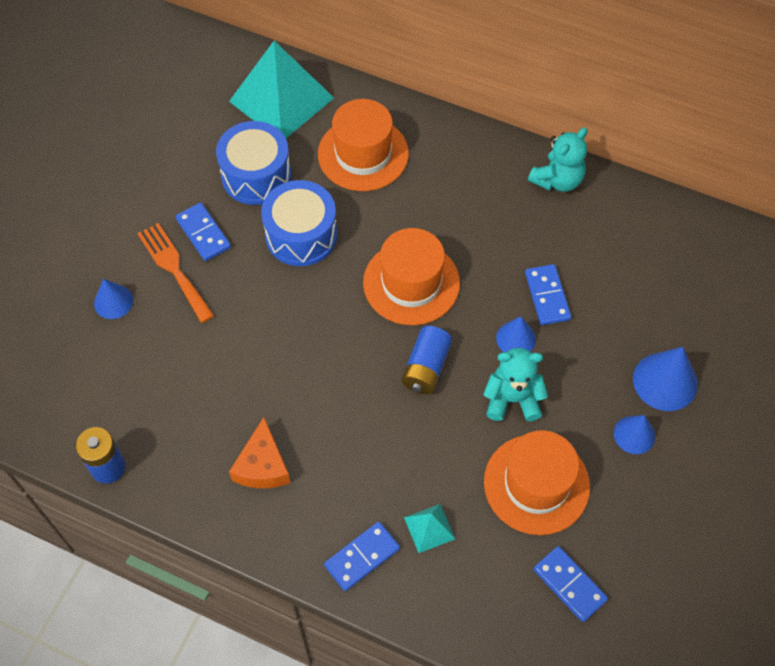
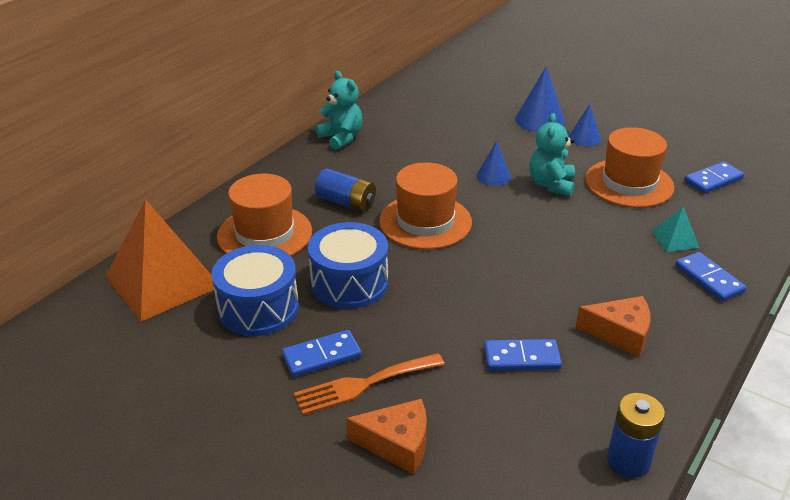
camera: 80 degrees left, 25 degrees down
blue cone [94,279,133,319] -> orange cheese [346,399,427,474]
turquoise pyramid [229,41,334,138] -> orange pyramid [105,200,214,322]
blue battery [402,326,452,394] -> blue battery moved to [315,169,376,212]
blue domino [525,264,571,325] -> blue domino moved to [484,339,562,371]

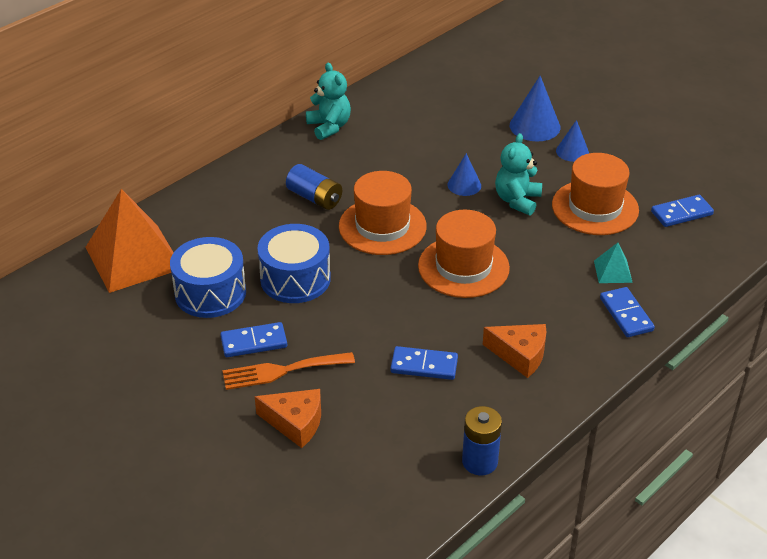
camera: 10 degrees right, 5 degrees up
orange hat [217,174,312,256] -> orange hat moved to [418,210,510,298]

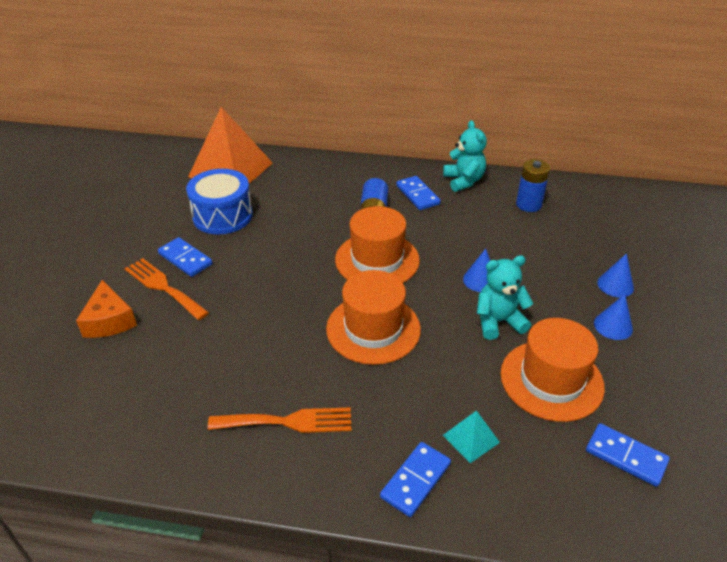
camera: 55 degrees right, 0 degrees up
blue drum [258,224,331,303] -> none
turquoise teddy bear [306,63,351,140] -> turquoise teddy bear turned 45 degrees counterclockwise [443,120,487,192]
blue domino [391,346,458,380] -> blue domino moved to [396,176,441,210]
blue battery [462,406,502,475] -> blue battery moved to [516,159,550,212]
orange cheese [483,324,546,378] -> orange fork [208,407,351,433]
blue cone [510,76,560,141] -> blue cone [597,253,634,298], size x0.63

